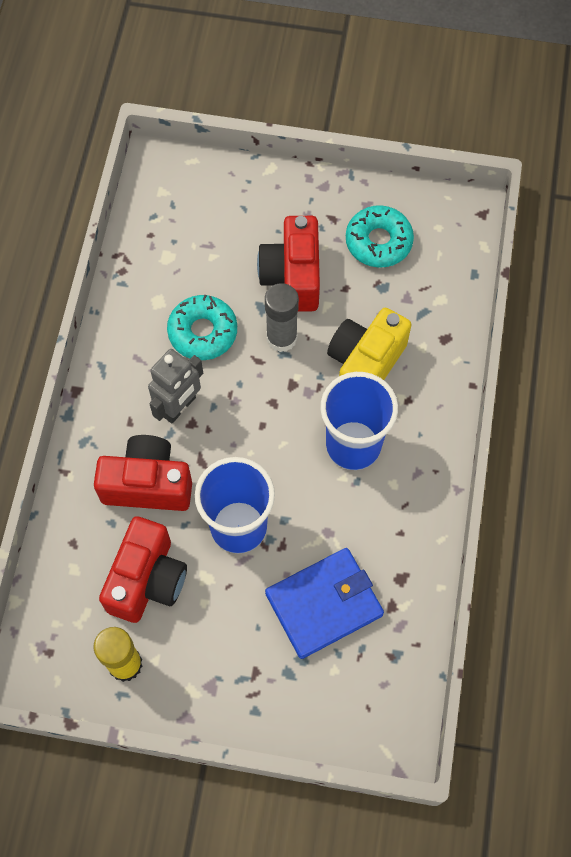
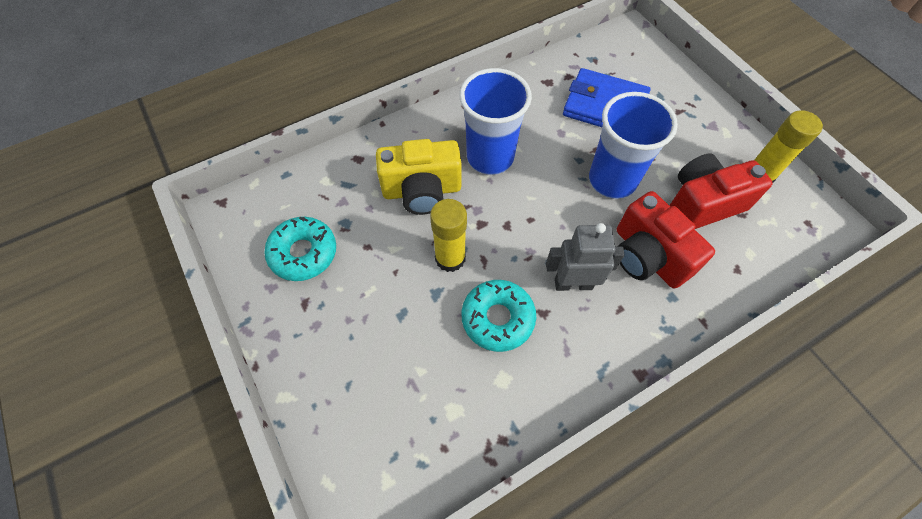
camera: 130 degrees left, 5 degrees down
red camera [257,216,320,312] -> none
grey glue stick [265,283,299,352] -> yellow glue stick [430,199,467,272]

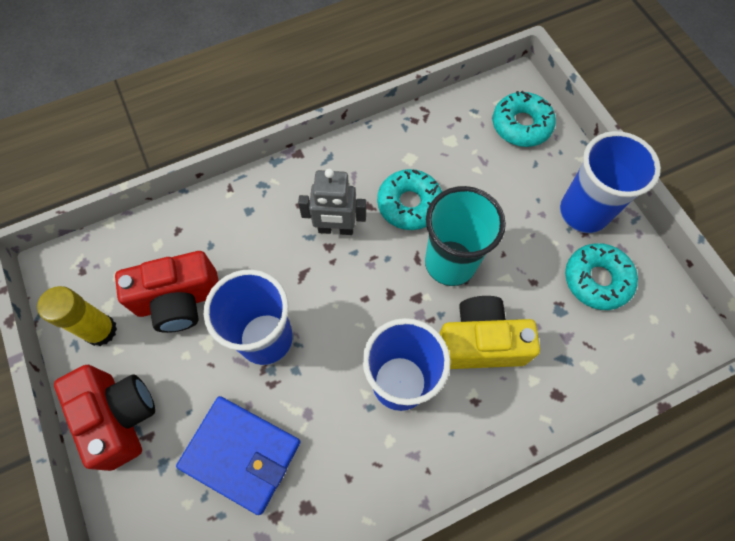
camera: 175 degrees left, 5 degrees up
yellow glue stick [430,199,467,272] -> turquoise cup [425,186,506,286]
red camera [617,191,715,289] -> red camera moved to [54,365,155,471]
none -> turquoise donut [493,91,556,147]
none -> blue cup [560,131,661,233]

